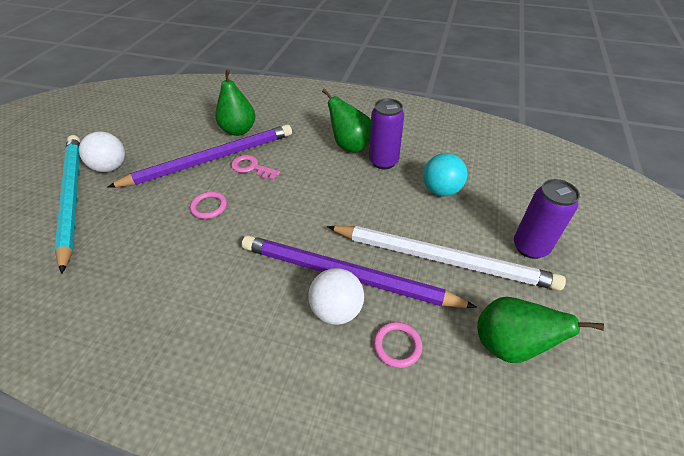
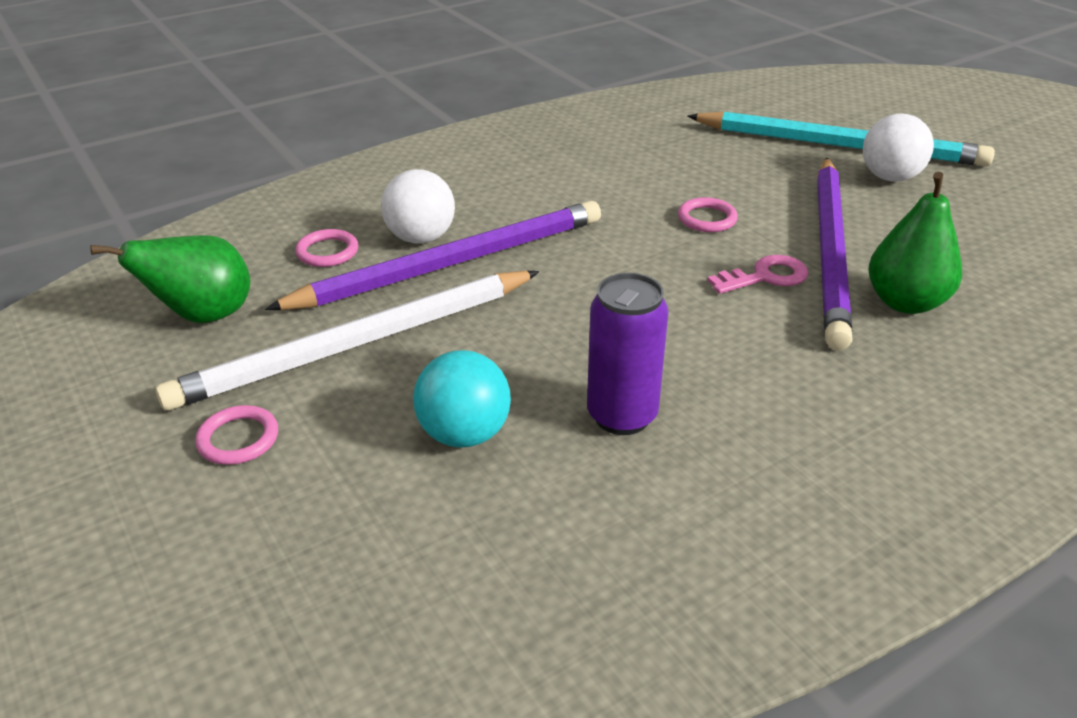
camera: 130 degrees right, 10 degrees down
green pear [322,89,371,153] -> none
purple can [514,179,580,259] -> pink ring [195,405,278,465]

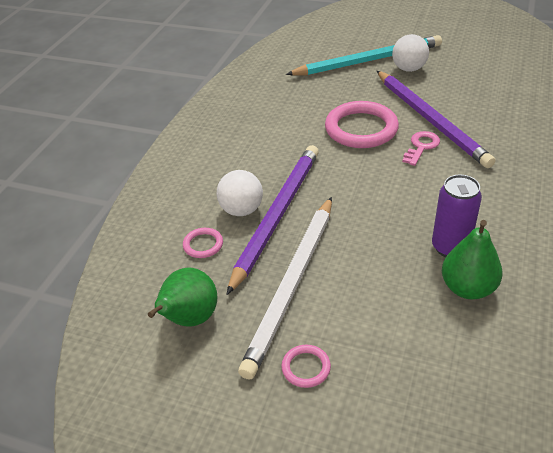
camera: 35 degrees left, 5 degrees up
turquoise ball [413,350,511,448] -> none
pink ring [678,197,738,232] -> pink ring [325,101,399,148], size x2.16
green pear [868,172,962,314] -> green pear moved to [442,220,503,300]

